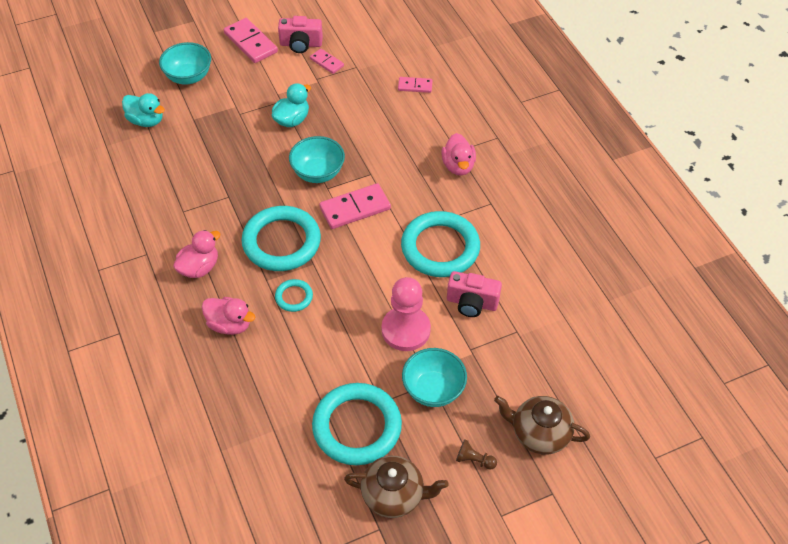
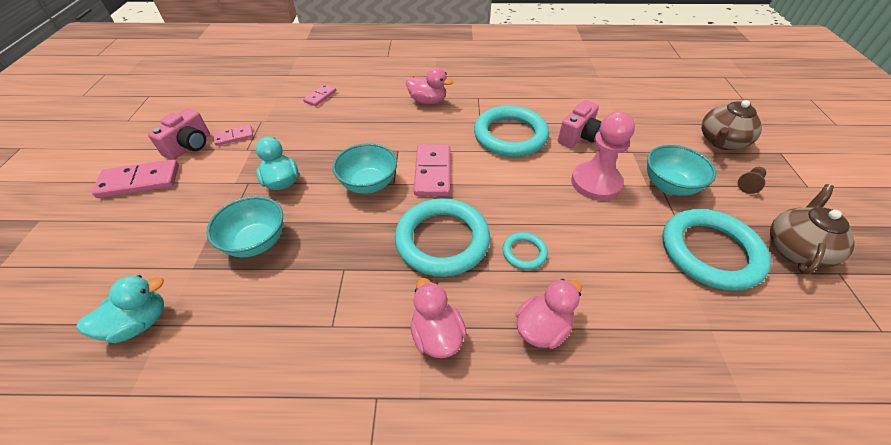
camera: 65 degrees left, 5 degrees down
turquoise bowl [159,42,211,85] -> turquoise bowl moved to [206,196,283,257]

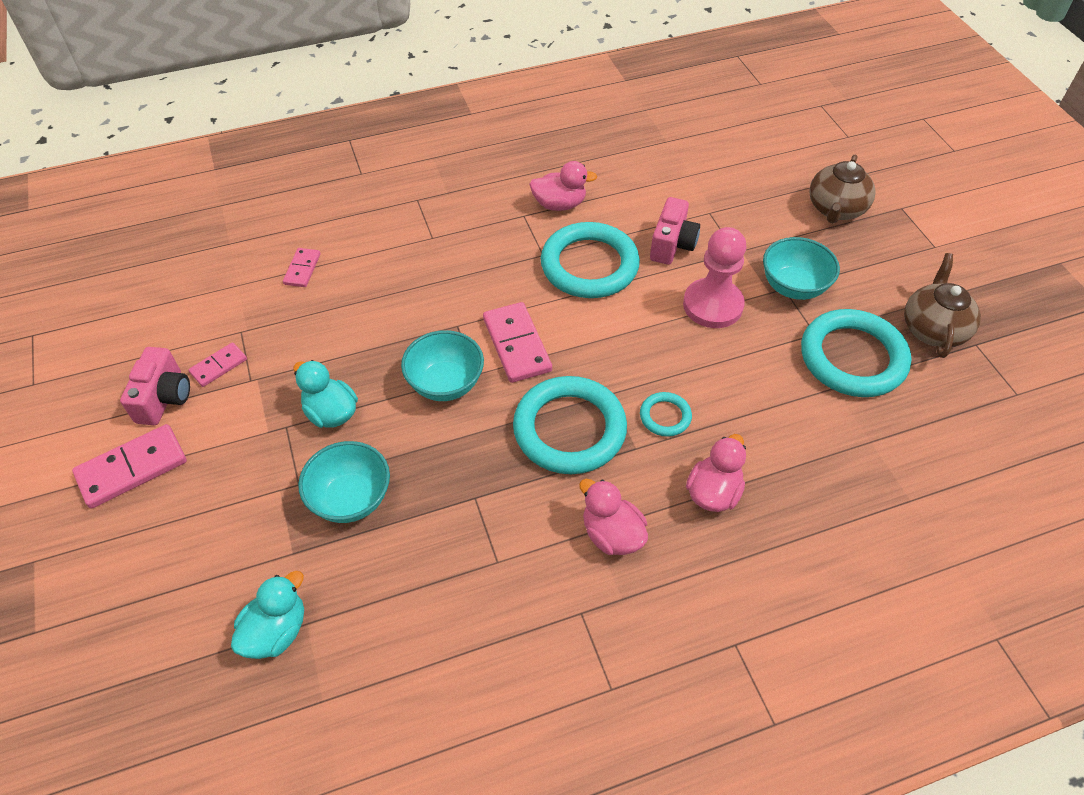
camera: 20 degrees left, 5 degrees up
pink duck [406,67,453,104] -> pink duck moved to [529,161,597,211]
brown pawn [738,167,766,194] -> none

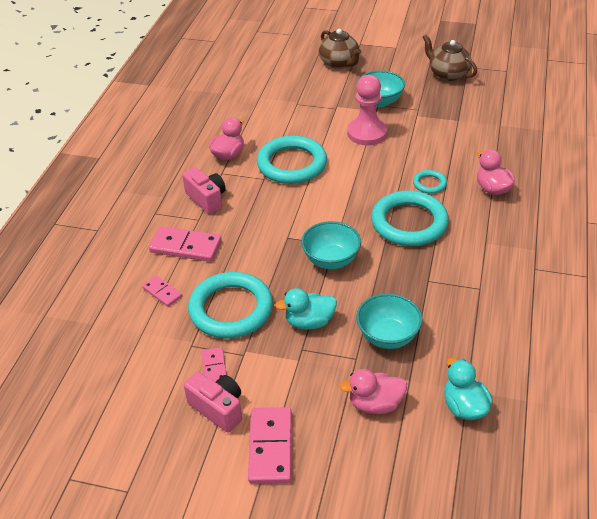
camera: 55 degrees left, 10 degrees down
pink domino [483,302,552,383] -> pink domino moved to [149,226,222,262]
pink duck [579,479,648,555] -> pink duck moved to [339,369,407,414]
pink camera [650,197,700,265] -> pink camera moved to [182,167,226,214]
turquoise ring [801,309,911,397] -> turquoise ring moved to [188,272,273,339]

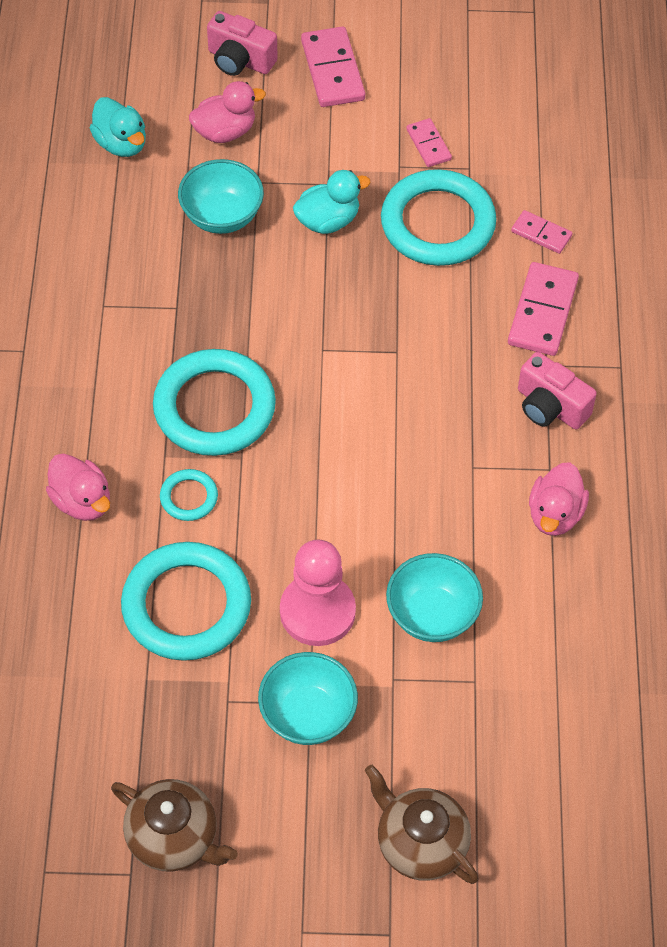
camera: 165 degrees right, 15 degrees up
pink domino [149,226,222,262] -> pink domino turned 75 degrees counterclockwise [508,262,579,356]
pink camera [184,372,242,433] -> pink camera moved to [207,11,278,76]
turquoise ring [257,136,327,184] -> turquoise ring moved to [121,542,251,661]
turquoise bowl [301,221,361,269] -> turquoise bowl moved to [386,553,483,642]

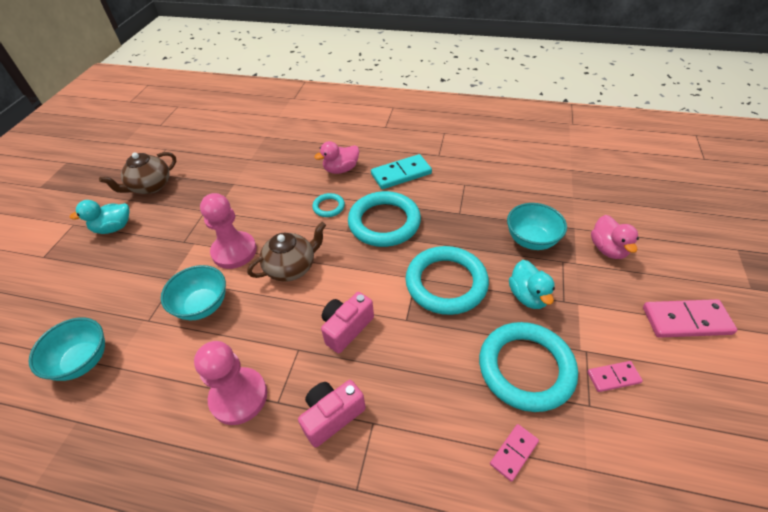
camera: 105 degrees right, 10 degrees down
turquoise duck [90,97,146,157] -> turquoise duck moved to [70,200,130,234]
turquoise ring [121,542,251,661] -> turquoise ring moved to [405,246,489,315]
pink camera [207,11,278,76] -> pink camera moved to [321,292,374,353]
turquoise bowl [258,652,358,745] -> turquoise bowl moved to [28,317,105,381]
brown teapot [365,765,478,884] -> brown teapot moved to [247,222,326,282]
pink domino [508,262,579,356] -> none
pink duck [529,462,589,536] -> pink pawn [194,341,267,425]
none -> turquoise domino [371,154,432,189]

